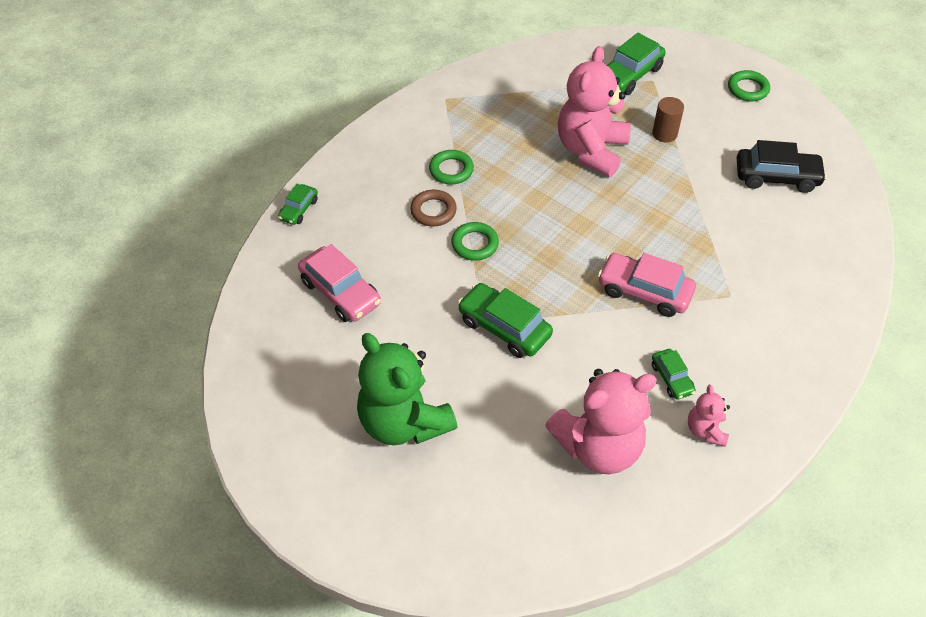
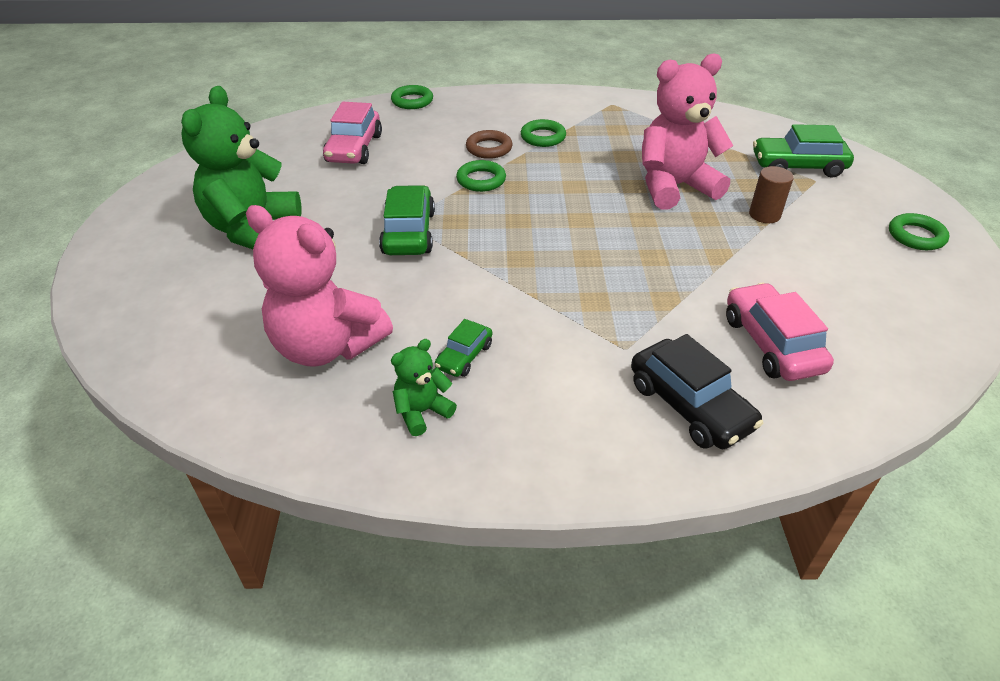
camera: 50 degrees right, 10 degrees down
green car [278,184,318,225] -> green ring [391,85,433,109]
pink car [598,253,696,317] -> pink car moved to [726,283,834,381]
pink teddy bear [688,385,730,447] -> green teddy bear [391,339,457,436]
black car [737,140,827,193] -> black car moved to [631,334,763,449]

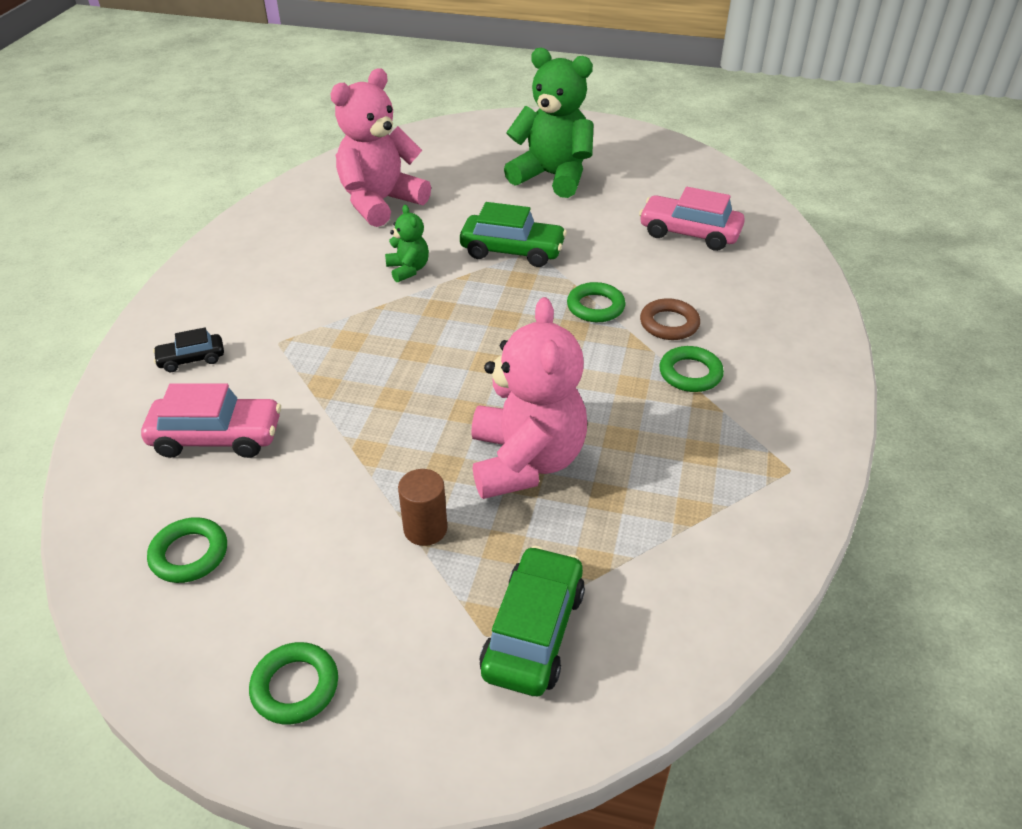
camera: 105 degrees right, 0 degrees up
green ring [391,85,433,109] -> green ring moved to [147,517,227,583]
green teddy bear [391,339,457,436] -> green teddy bear moved to [385,205,429,282]
green car [435,319,492,377] -> none
black car [631,334,763,449] -> black car [153,328,224,372], size x0.56

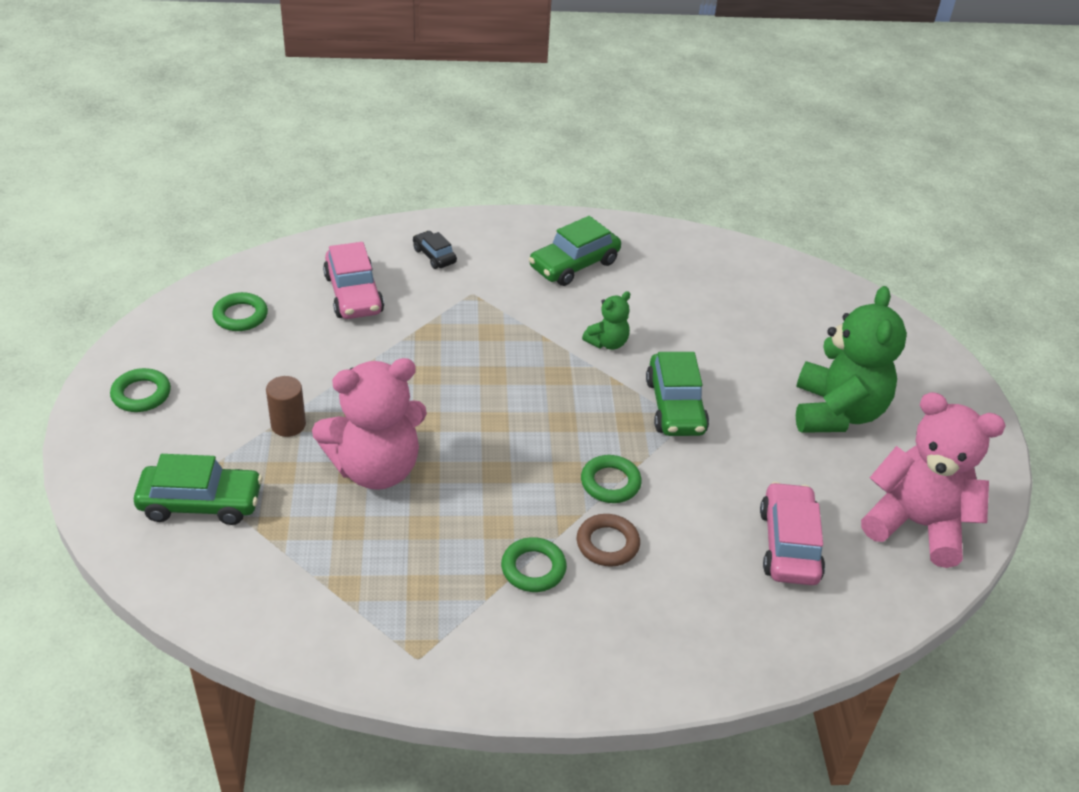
camera: 70 degrees right, 0 degrees up
pink teddy bear [330,68,431,227] -> pink teddy bear moved to [861,392,1006,568]
none -> green car [529,216,621,286]

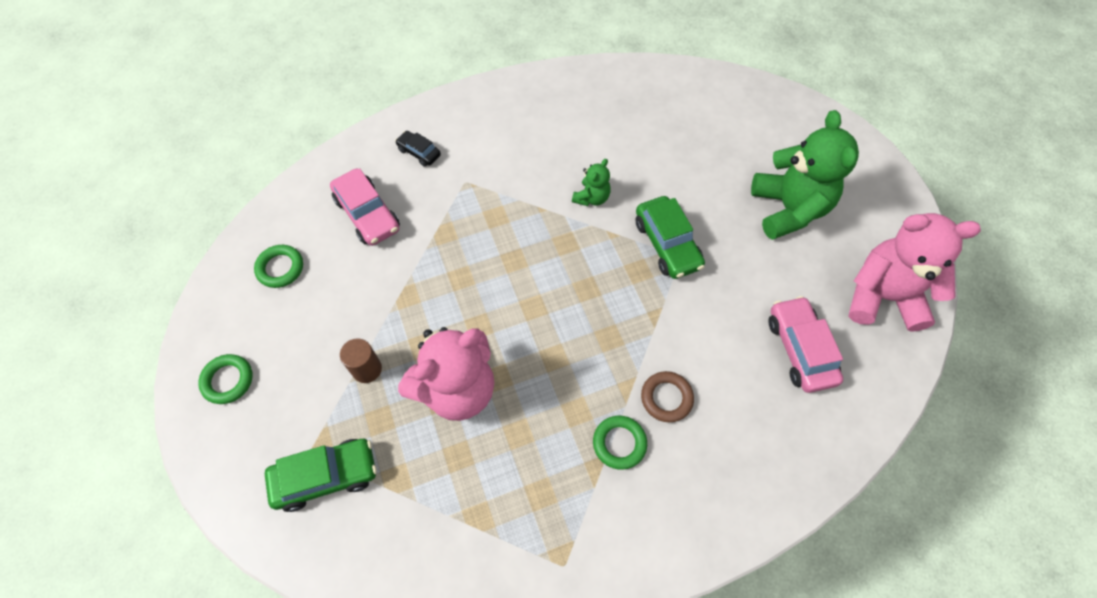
camera: 15 degrees left, 20 degrees up
green car [529,216,621,286] -> none
green ring [581,455,642,503] -> none

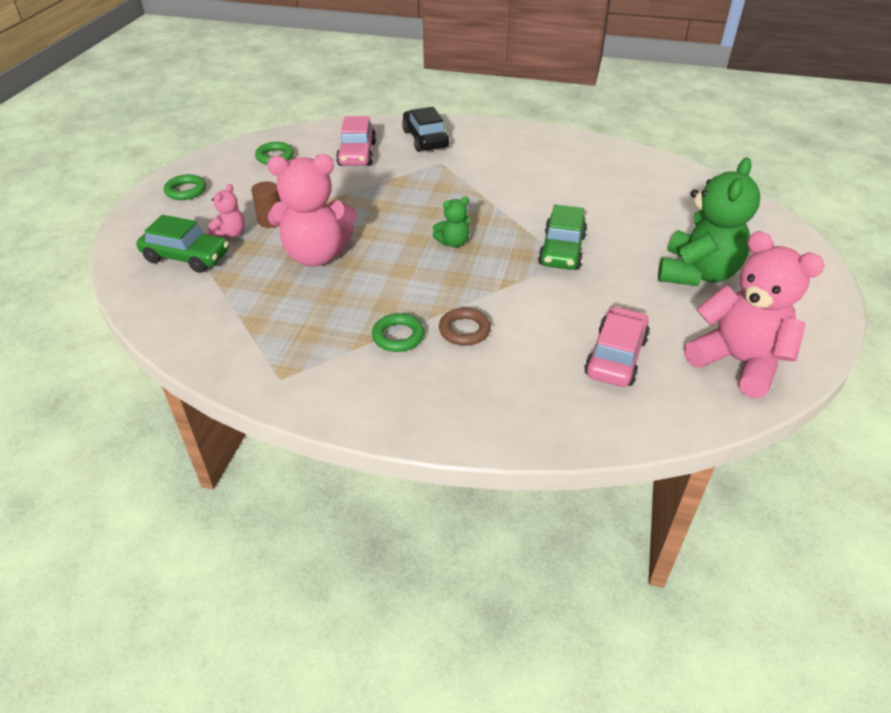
camera: 35 degrees right, 20 degrees down
black car [395,131,441,167] -> black car [402,107,449,152], size x1.78
green teddy bear [572,159,611,206] -> green teddy bear moved to [432,196,470,247]
none -> pink teddy bear [208,184,245,239]

